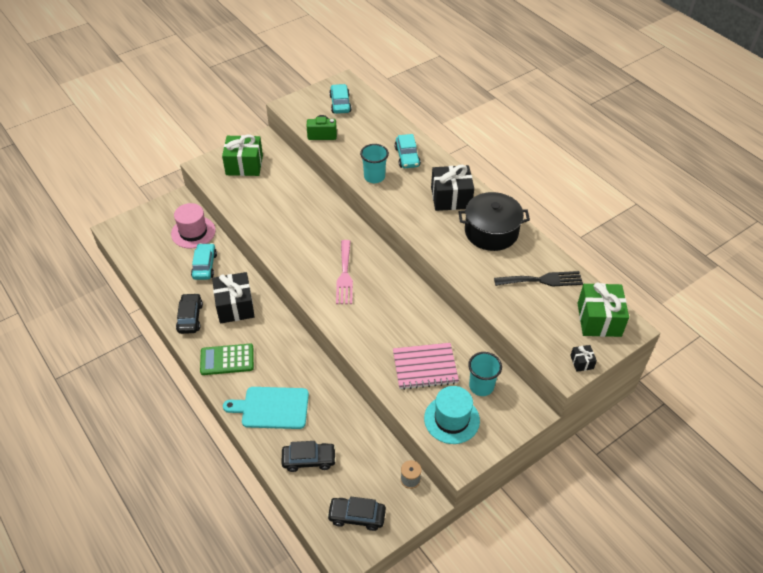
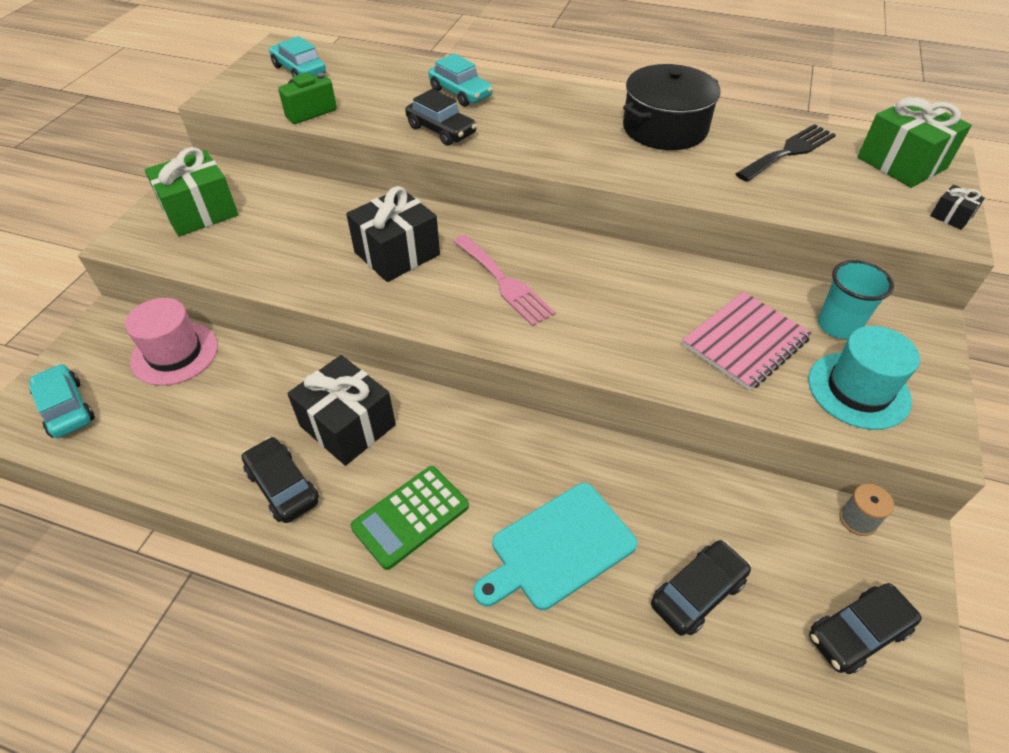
camera: 35 degrees left, 0 degrees up
turquoise car [191,243,217,280] -> turquoise car moved to [29,364,95,438]
turquoise cup [360,144,389,183] -> black car [405,89,477,146]
black gift [431,165,474,211] -> black gift moved to [346,186,440,282]

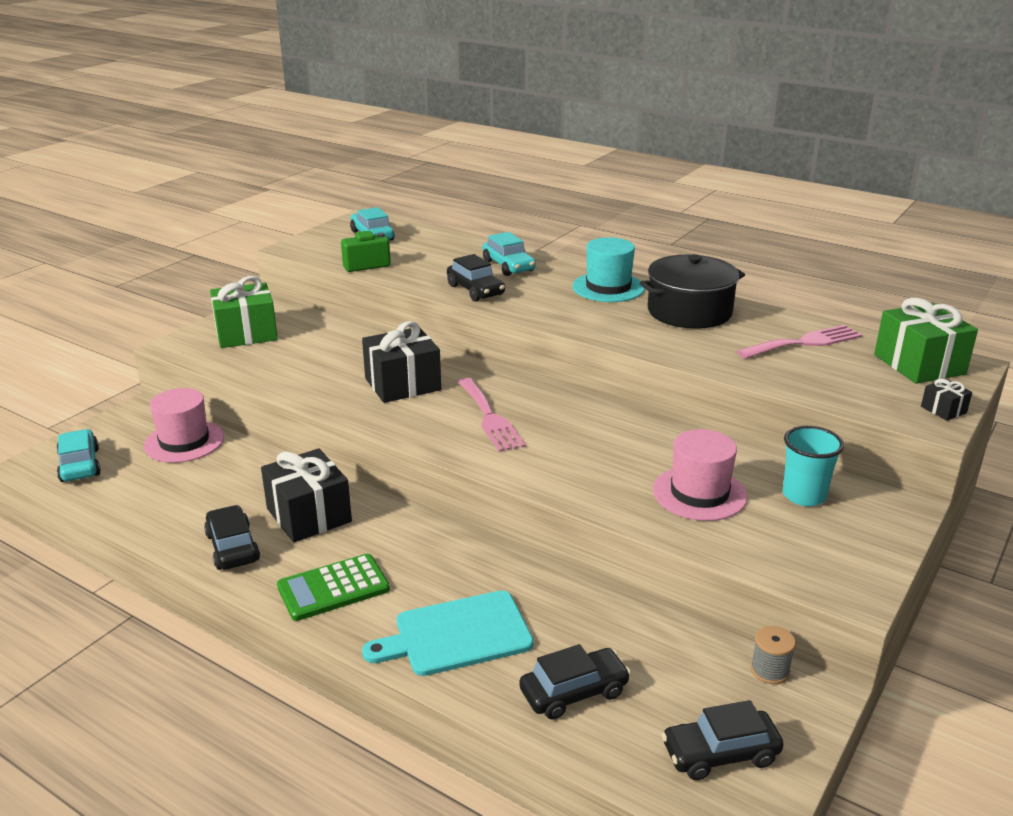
camera: 15 degrees right, 20 degrees down
pink notebook [682,291,812,391] -> pink hat [653,429,747,521]
black fork [735,124,836,182] -> pink fork [737,325,862,359]
turquoise hat [808,326,920,430] -> turquoise hat moved to [572,237,645,302]

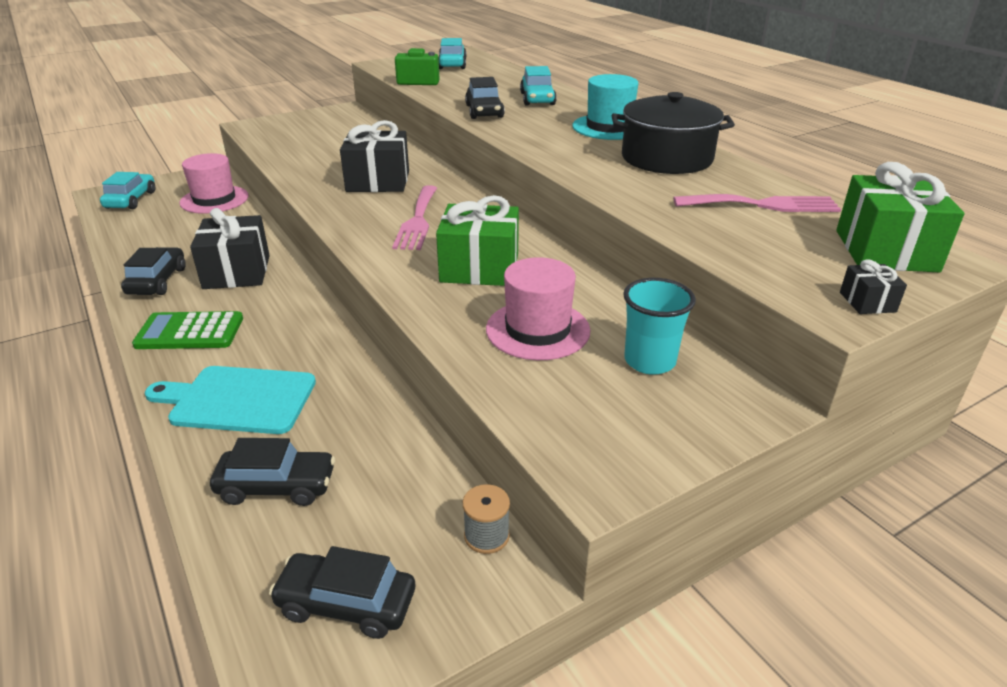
camera: 25 degrees right, 5 degrees up
green gift [210,276,278,348] -> green gift moved to [436,195,519,286]

